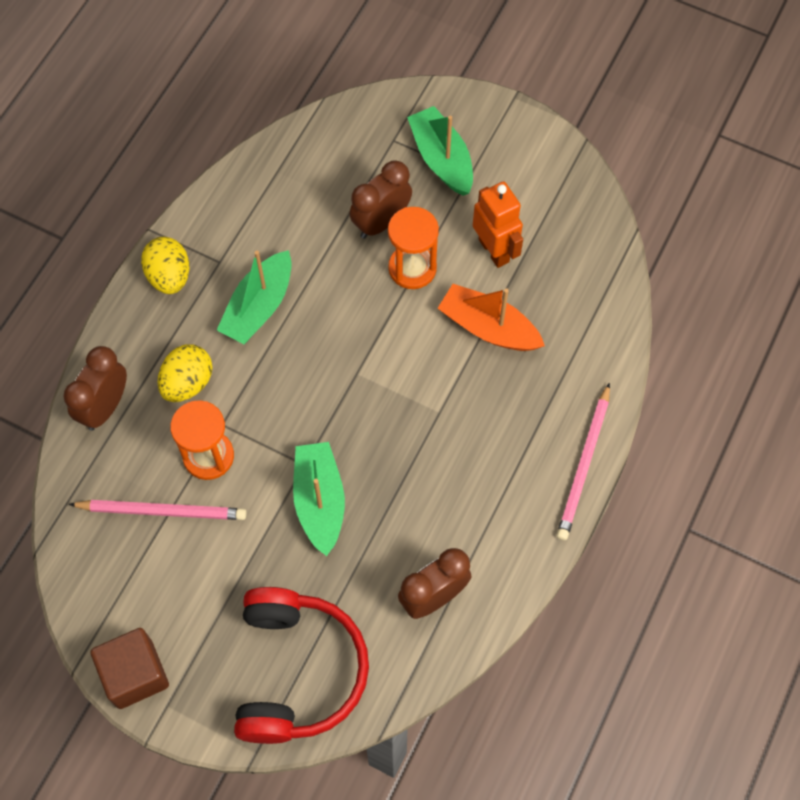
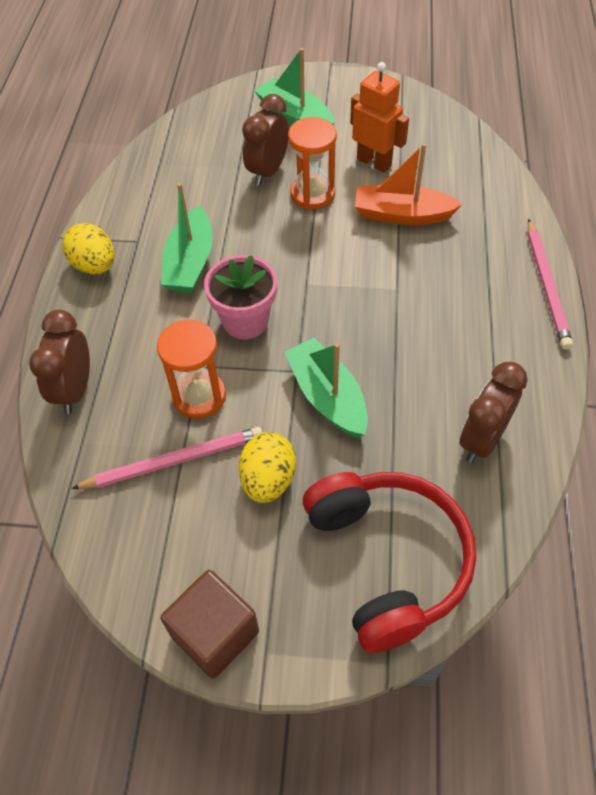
camera: 20 degrees left, 10 degrees down
yellow egg [158,344,213,402] -> yellow egg moved to [239,432,296,503]
none -> pink flower pot [204,255,277,339]

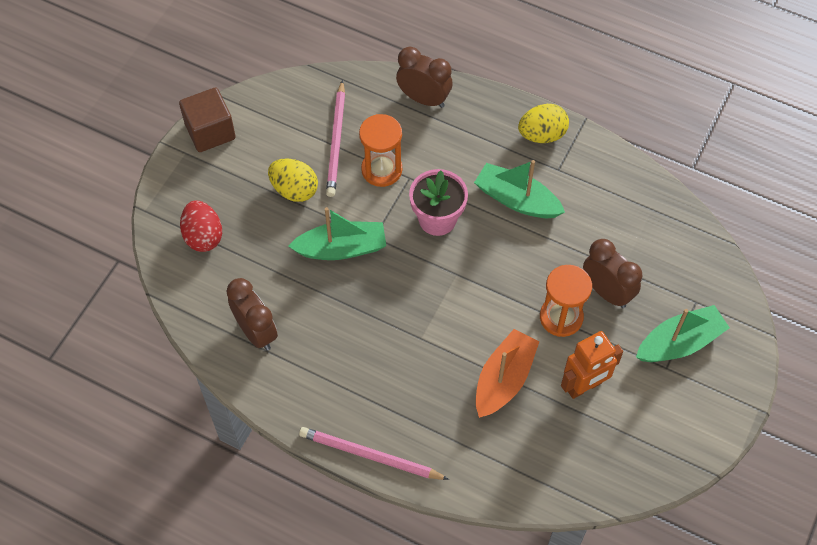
camera: 110 degrees right, 5 degrees up
red headphones [303,472,476,653] -> red egg [180,201,222,252]

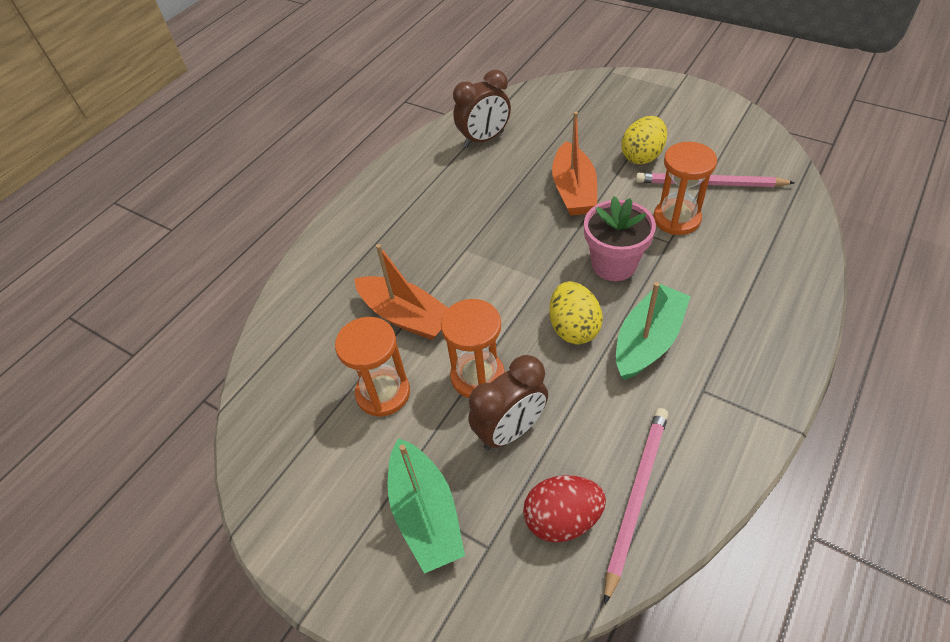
camera: 100 degrees right, 10 degrees down
brown cube [179,87,236,152] -> none
red egg [180,201,222,252] -> red egg moved to [523,475,606,542]
green boat [288,207,386,260] -> orange boat [552,111,597,216]
pink pencil [299,427,449,480] -> pink pencil moved to [604,408,668,604]
brown clock [396,47,453,108] -> none
yellow egg [518,104,569,143] -> yellow egg moved to [549,281,603,344]
orange robot [561,331,623,399] -> orange hourglass [335,317,410,417]

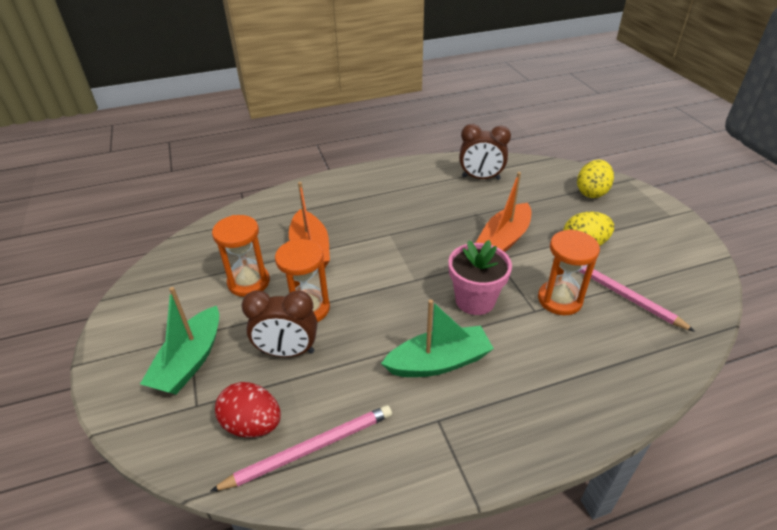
camera: 35 degrees right, 10 degrees down
yellow egg [549,281,603,344] -> yellow egg moved to [577,160,614,198]

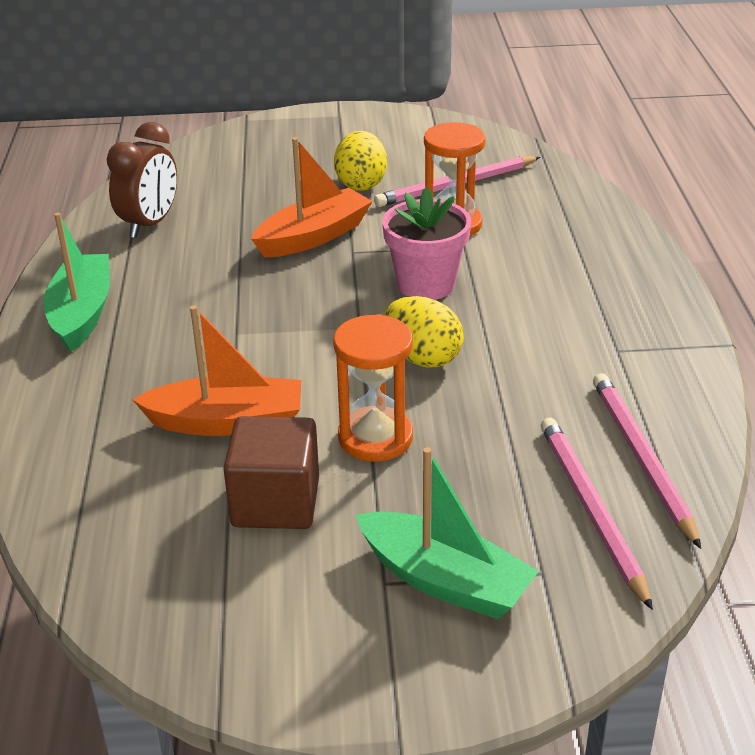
camera: 75 degrees left, 5 degrees down
orange hourglass [212,215,270,297] -> brown cube [223,416,319,529]
red egg [215,382,281,438] -> pink pencil [541,418,653,610]
brown clock [242,290,317,357] -> none
green boat [381,299,494,377] -> green boat moved to [43,213,110,352]
orange boat [476,172,532,252] -> orange boat turned 90 degrees counterclockwise [251,137,373,258]
yellow egg [577,160,614,198] -> yellow egg moved to [384,296,464,368]

